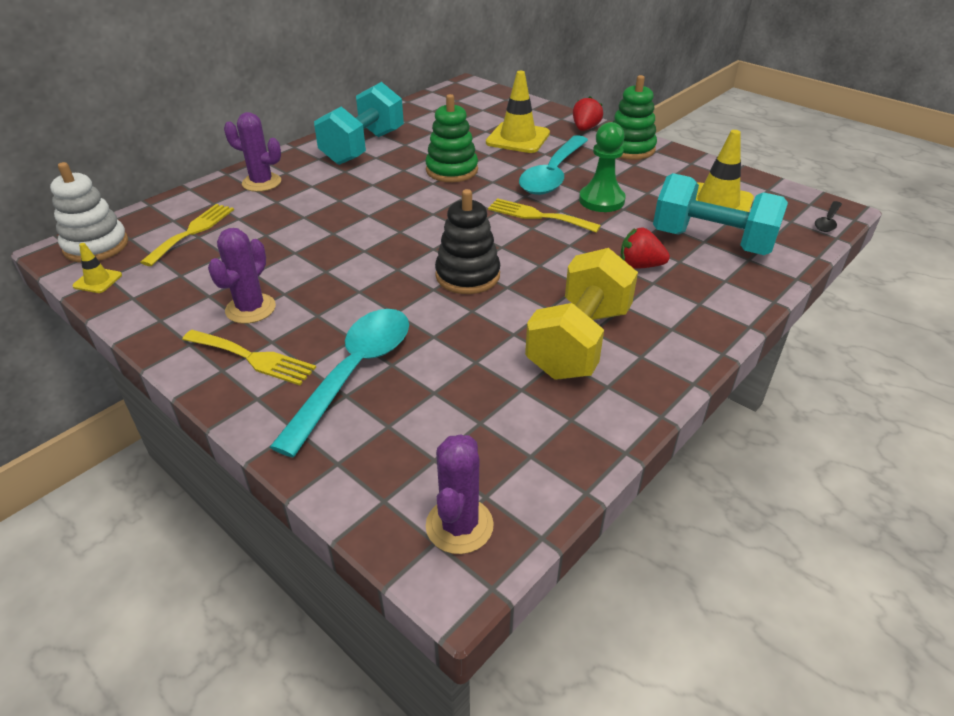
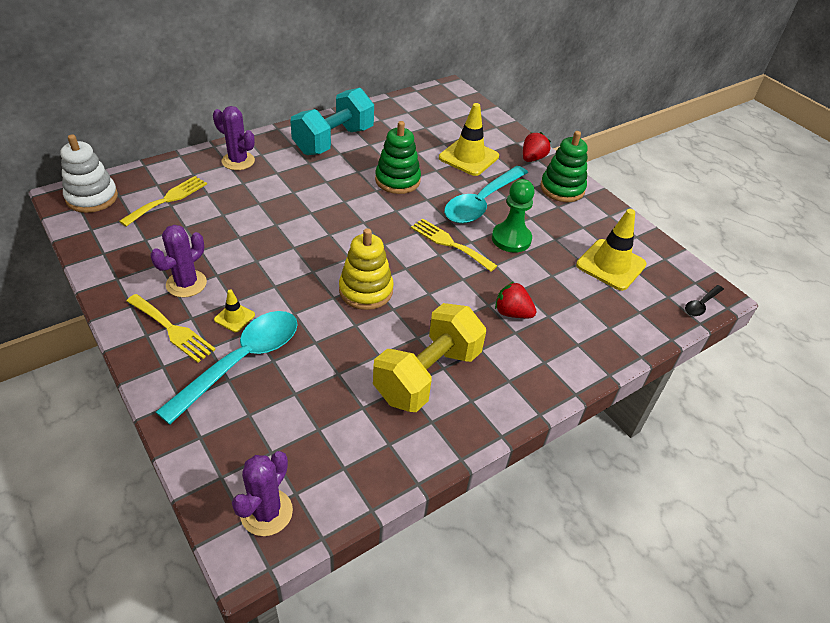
camera: 10 degrees right, 5 degrees up
yellow traffic cone [73,243,122,293] -> yellow traffic cone moved to [214,289,255,332]
black stacking toy [435,189,500,294] -> yellow stacking toy [339,228,394,310]
turquoise dumbbell [653,173,788,255] -> none

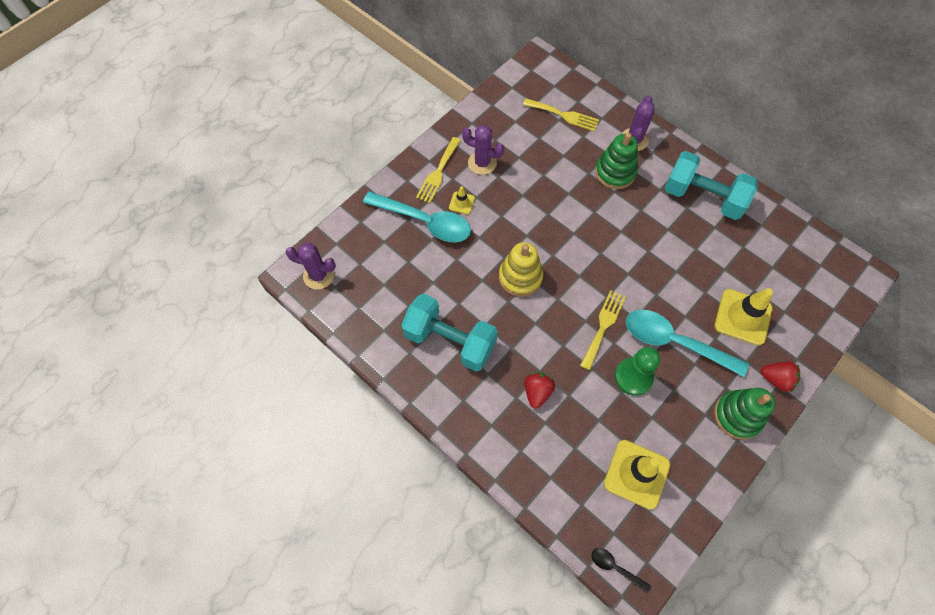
camera: 80 degrees right, 20 degrees up
white stacking toy [61,134,118,213] -> none
yellow dumbbell [373,303,486,412] -> turquoise dumbbell [401,294,498,372]
green stacking toy [375,121,421,194] -> green stacking toy moved to [595,133,638,189]

